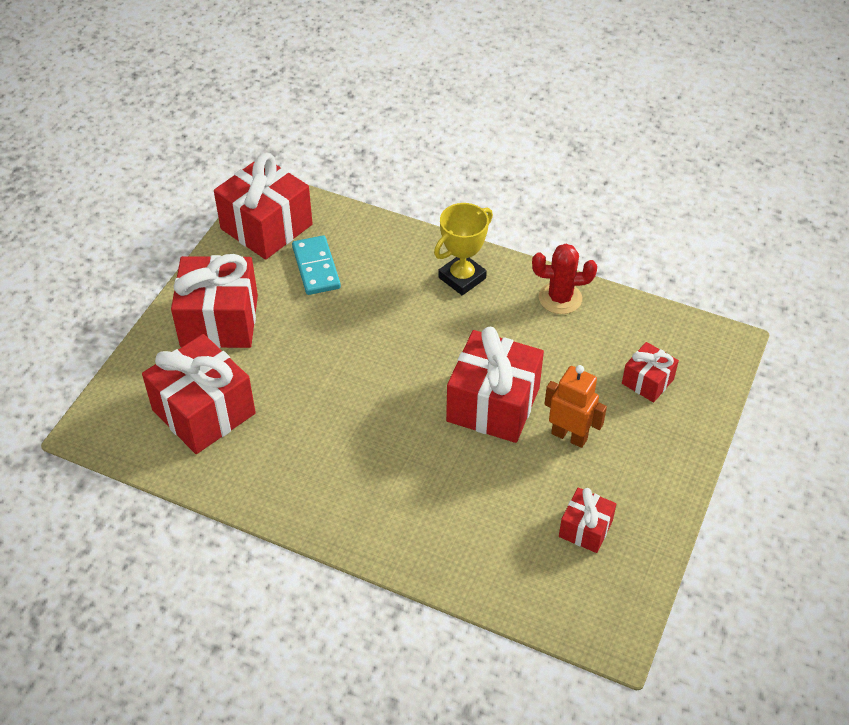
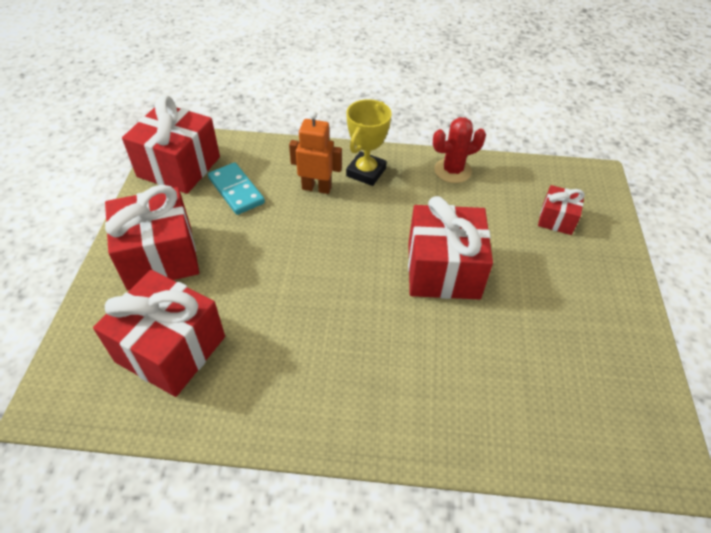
camera: 20 degrees left, 0 degrees up
orange robot [544,365,607,448] -> orange robot moved to [289,111,342,194]
red gift [559,488,616,553] -> none

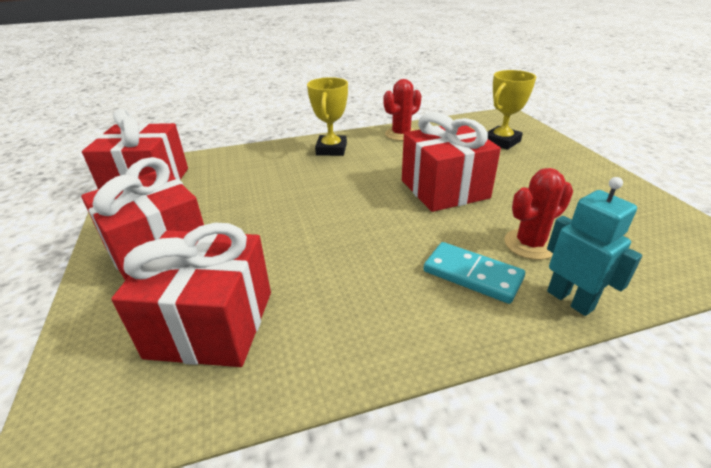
camera: 20 degrees left, 15 degrees down
turquoise domino [208,162,265,215] -> turquoise domino moved to [424,242,525,304]
orange robot [289,111,342,194] -> none
red gift [538,185,585,235] -> yellow trophy [488,70,536,150]
none -> red cactus [504,168,573,260]
none -> turquoise robot [547,177,642,316]

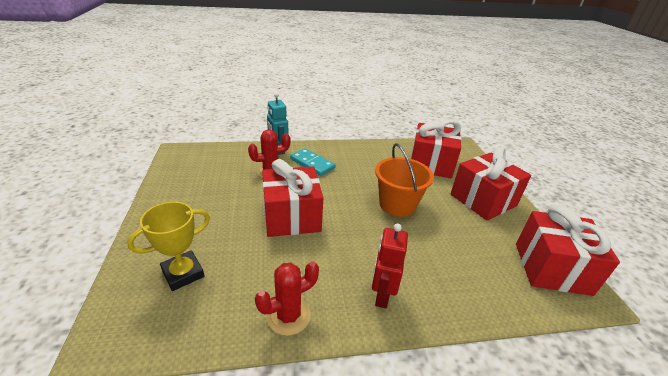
camera: 175 degrees left, 0 degrees up
yellow trophy [307,77,348,156] -> red robot [372,224,408,308]
none -> orange bucket [375,143,434,217]

